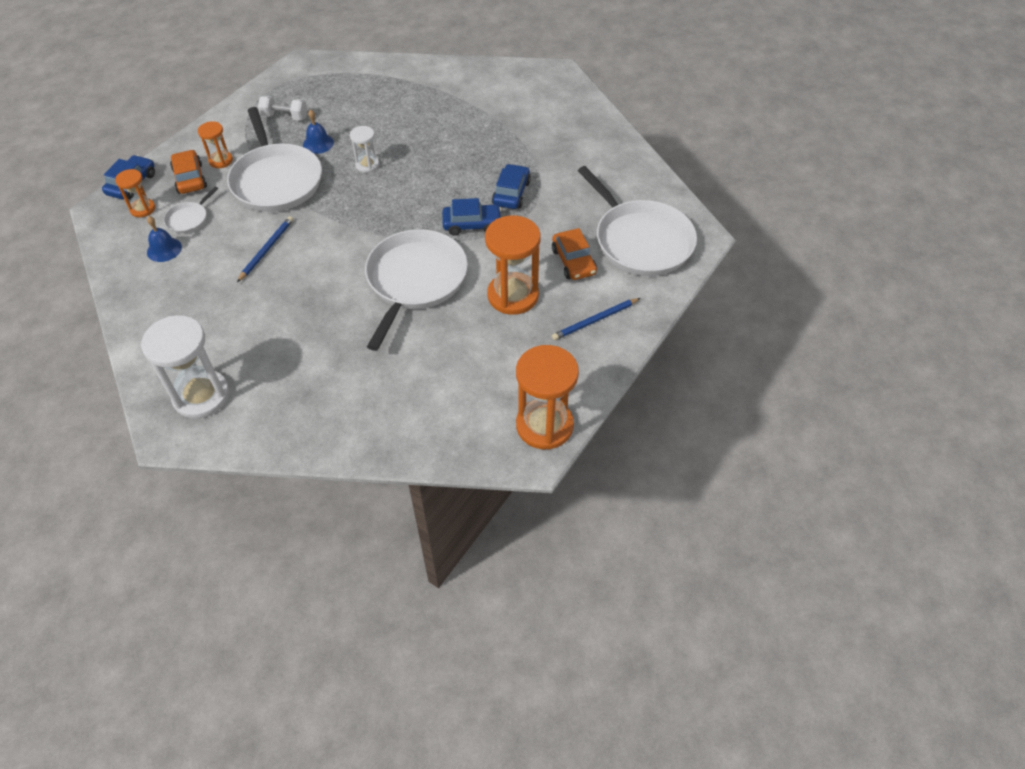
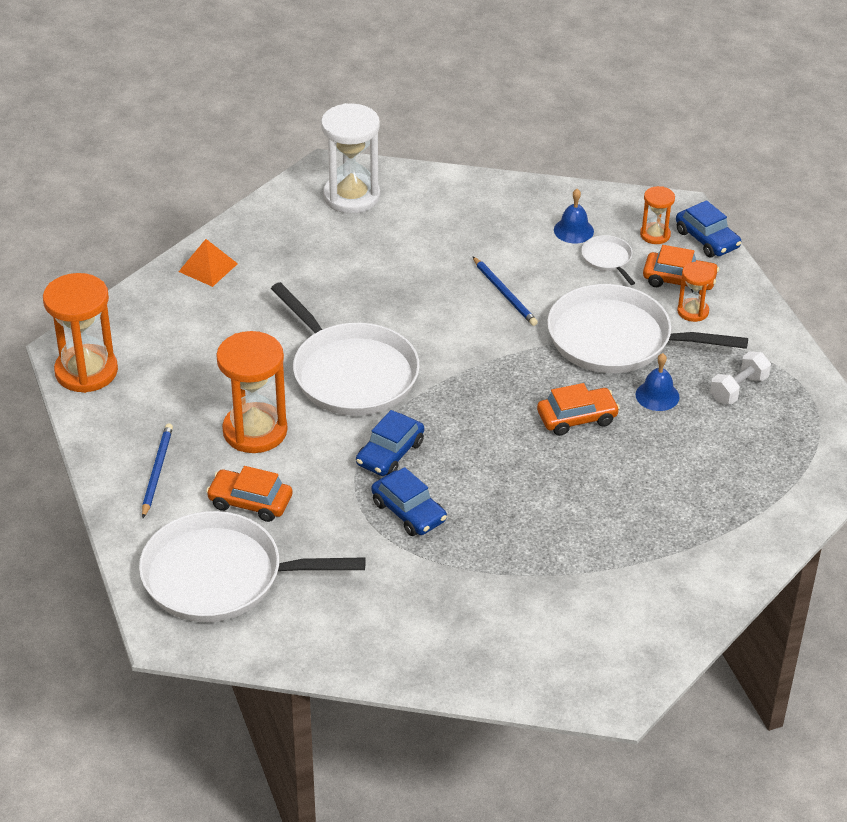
camera: 125 degrees right, 10 degrees down
white hourglass [350,126,379,173] -> orange car [537,383,620,436]
none -> orange pyramid [179,239,238,287]

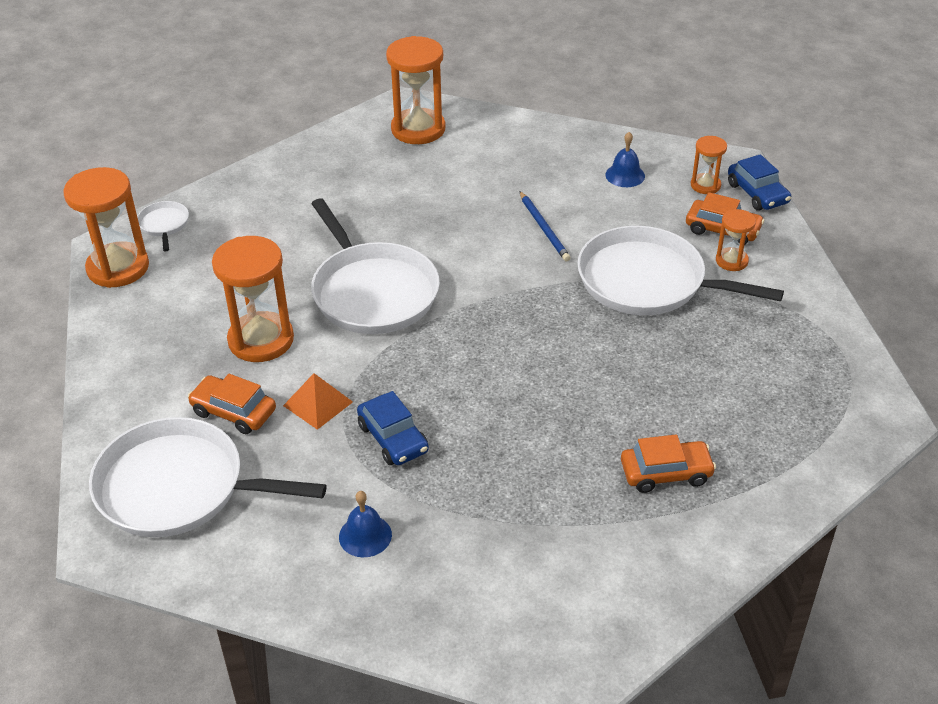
camera: 10 degrees right, 0 degrees up
blue pencil [142,423,173,518] -> none
orange pyramid [179,239,238,287] -> orange pyramid moved to [283,373,353,430]
white hourglass [321,103,380,214] -> orange hourglass [386,36,446,144]
blue car [356,410,424,476] -> none
orange car [537,383,620,436] -> orange car moved to [621,434,716,493]
white pan [581,235,635,285] -> white pan moved to [137,201,189,251]
blue bell [636,353,680,411] -> blue bell moved to [339,491,392,557]
white dumbbell [710,351,771,404] -> none

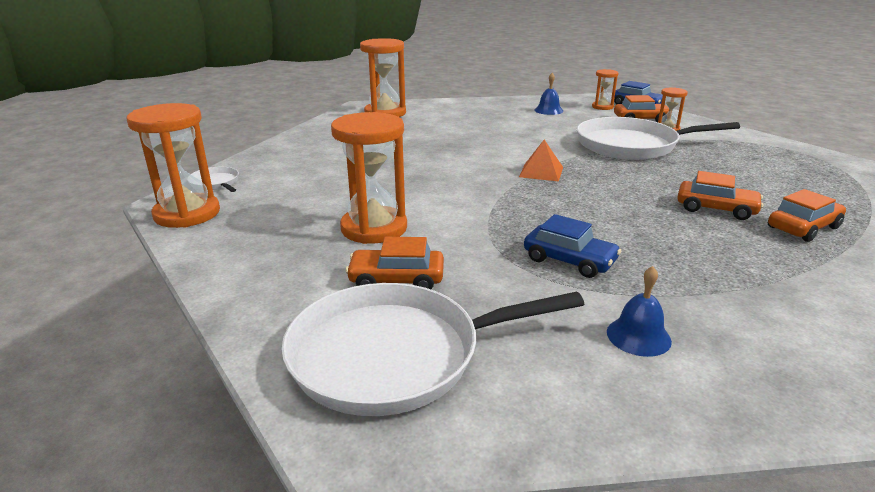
camera: 25 degrees left, 15 degrees down
orange pyramid [283,373,353,430] -> orange pyramid moved to [519,140,563,181]
white pan [311,198,440,334] -> none
blue pencil [520,191,571,261] -> none
none -> orange car [677,171,763,220]

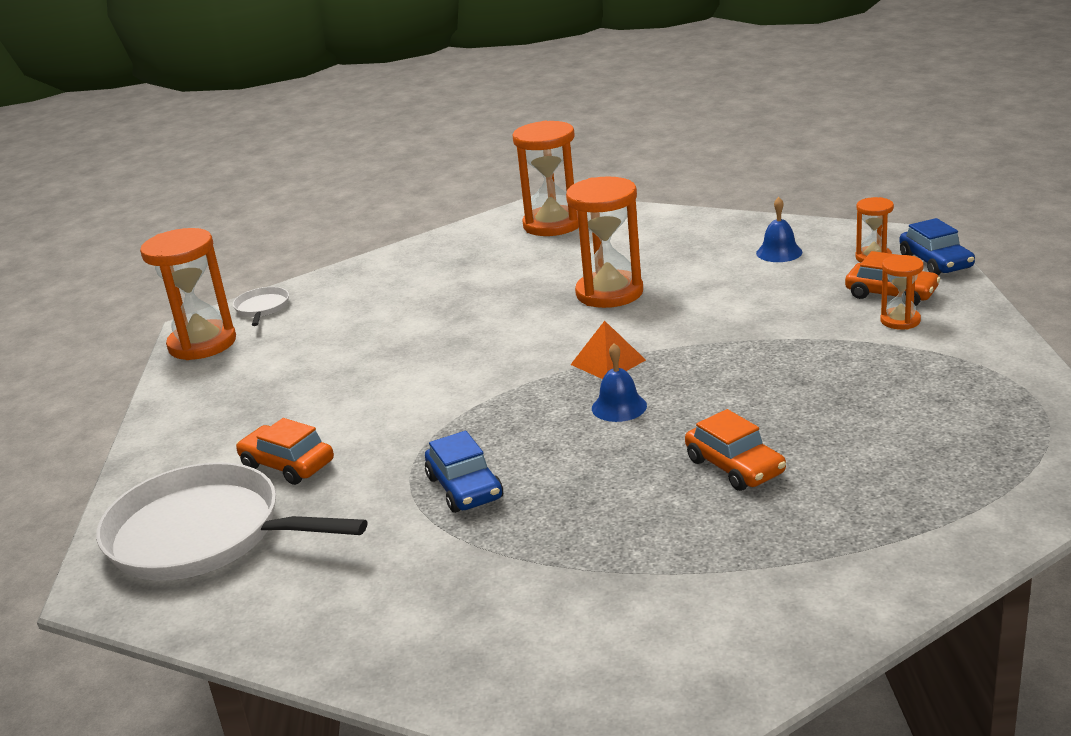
camera: 35 degrees right, 0 degrees up
orange hourglass [331,112,407,244] -> orange hourglass moved to [566,176,643,308]
white pan [577,117,740,160] -> none
blue bell [607,266,672,357] -> blue bell moved to [592,343,647,422]
orange car [768,189,846,242] -> none

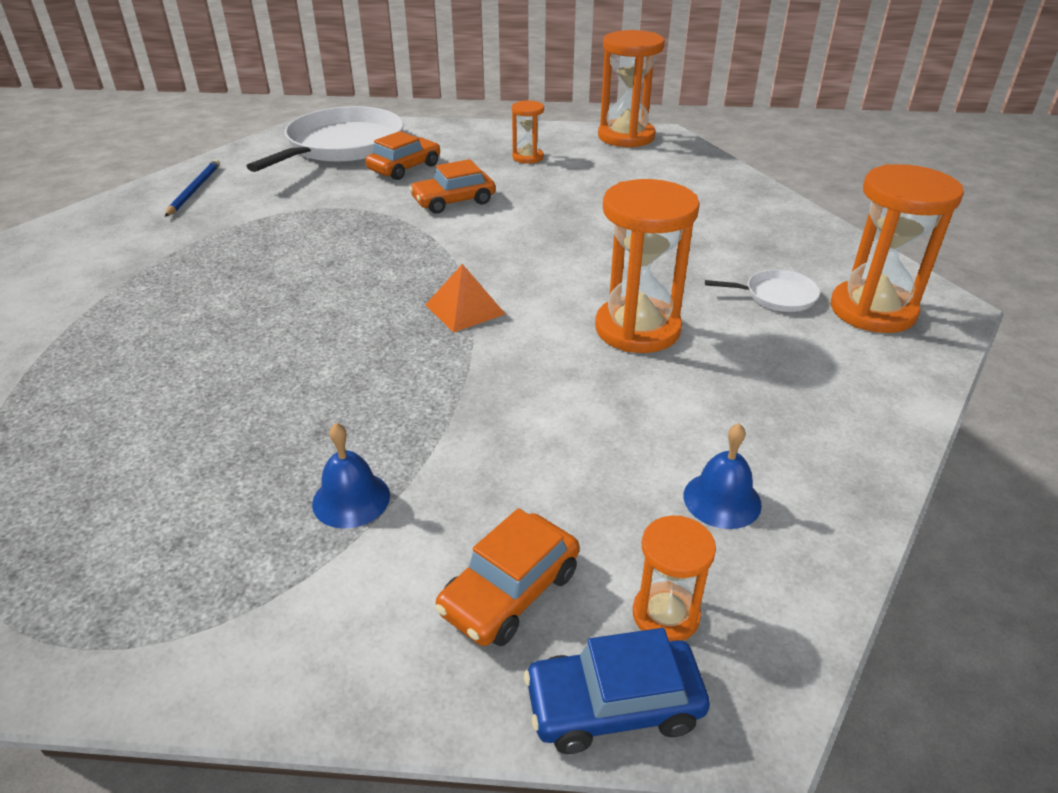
camera: 95 degrees right, 10 degrees up
white pan [233,287,289,326] -> white pan moved to [705,270,820,312]
blue car [425,431,503,513] -> none
blue bell [592,343,647,422] -> blue bell moved to [312,423,390,528]
orange car [685,409,786,491] -> orange car moved to [409,159,495,214]
orange hourglass [880,255,923,330] -> orange hourglass moved to [512,101,544,163]
none -> blue pencil [165,159,220,217]

